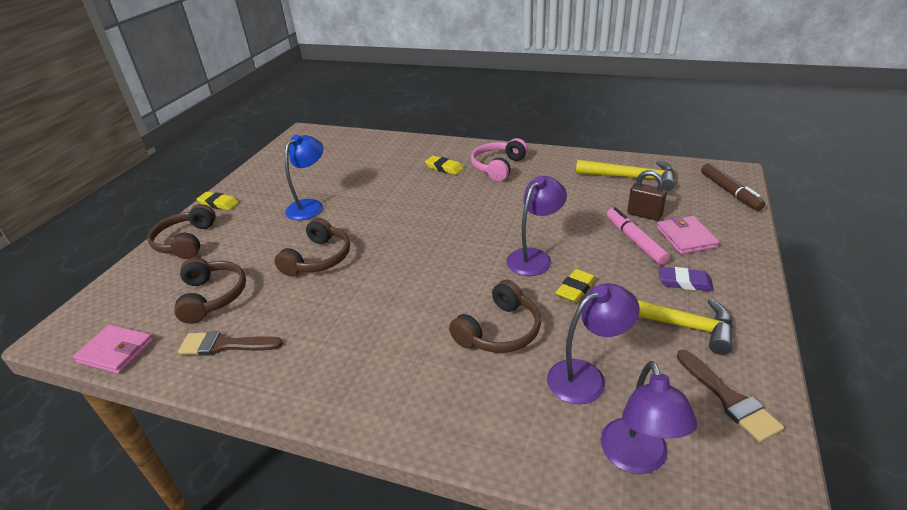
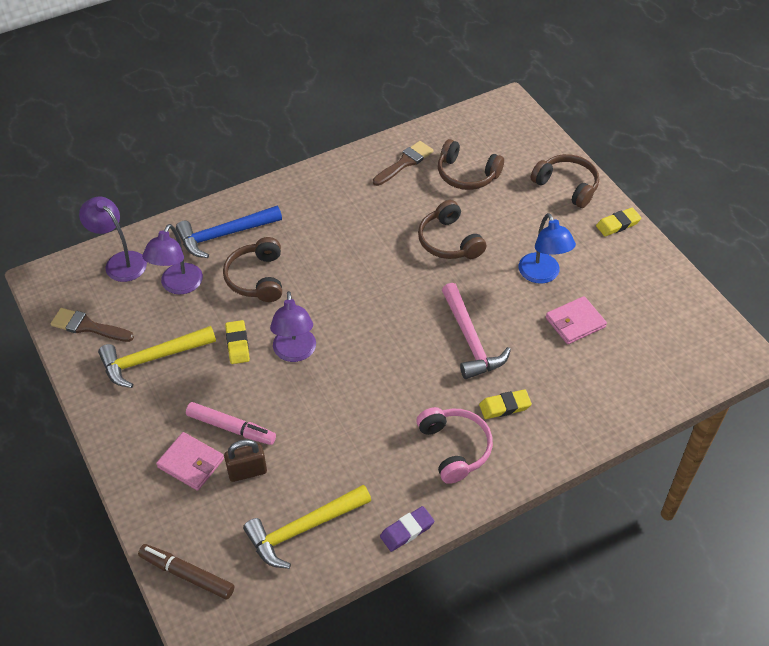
camera: 130 degrees right, 15 degrees up
pink wallet [73,325,154,374] -> pink wallet moved to [546,296,607,344]
purple eraser [659,267,714,291] -> purple eraser moved to [380,506,434,552]
none -> blue hammer [176,206,282,258]
none -> pink hammer [442,283,511,379]

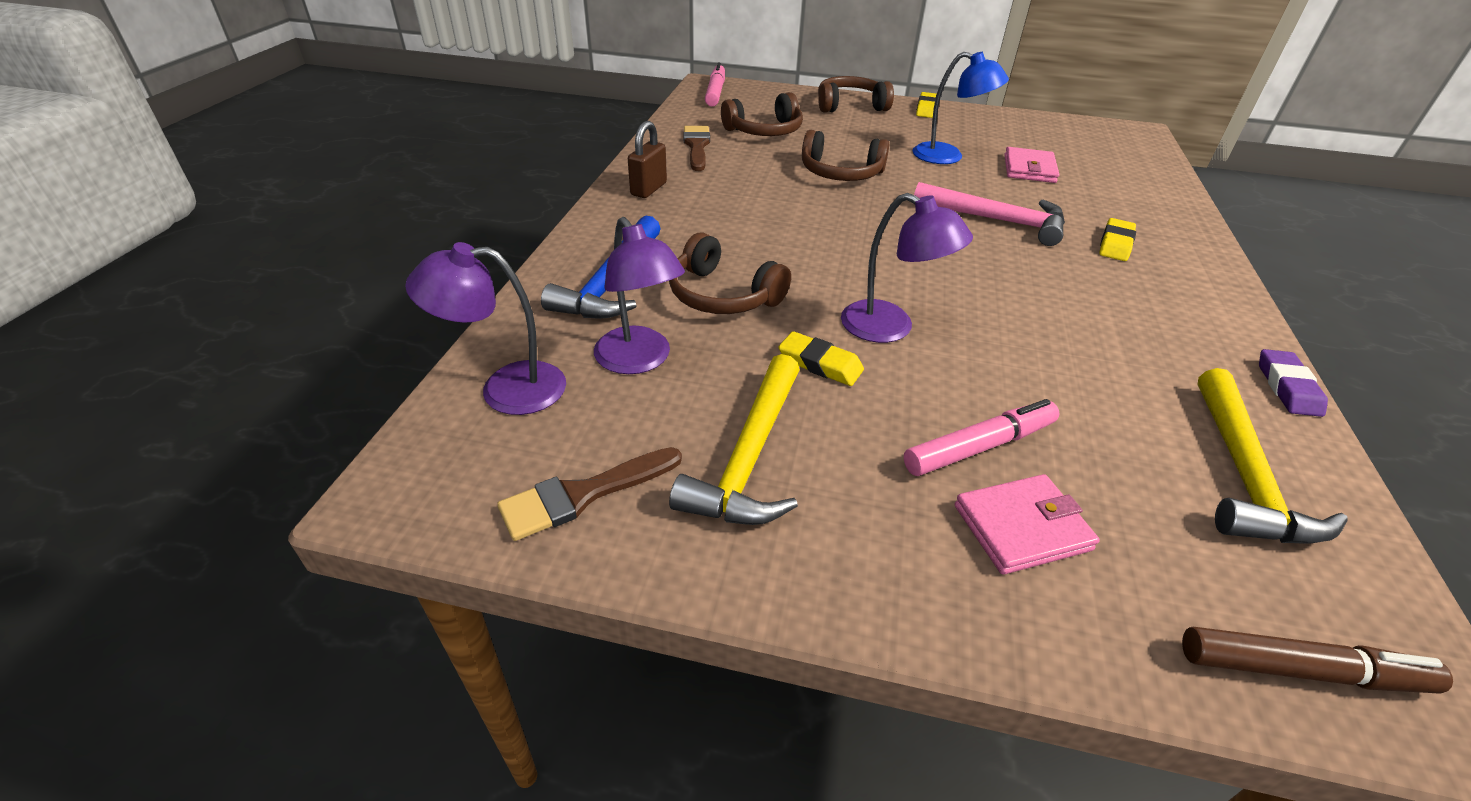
camera: 50 degrees left, 10 degrees down
brown marker [138,544,234,600] -> brown marker turned 150 degrees counterclockwise [1182,627,1453,694]
brown padlock [224,439,267,482] -> brown padlock moved to [628,121,667,198]
pink headphones [416,407,493,484] -> none
none -> pink marker [705,63,725,107]

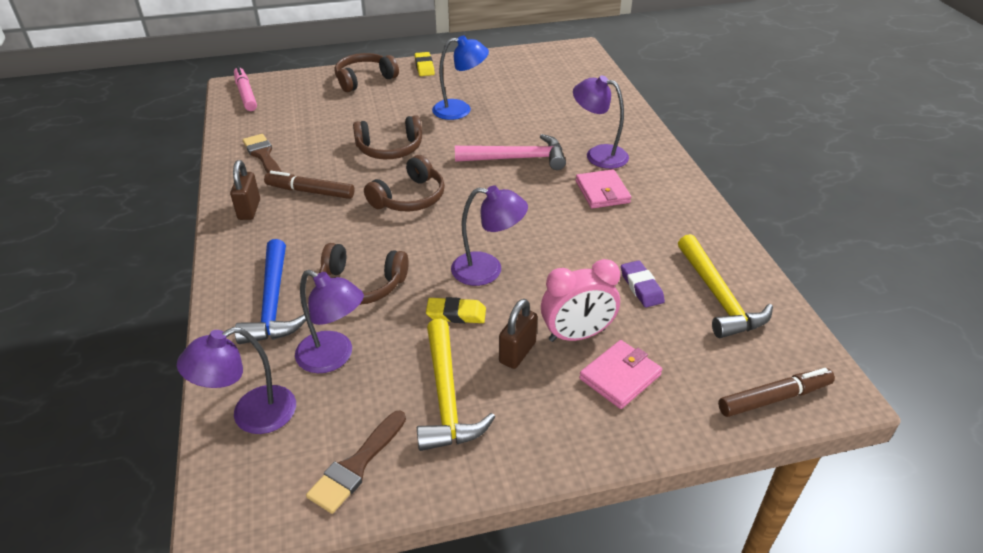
camera: 25 degrees left, 0 degrees up
brown headphones [721,92,803,136] -> brown headphones moved to [364,155,445,212]
pink marker [904,399,1059,476] -> pink clock [541,259,620,342]
pink wallet [1004,147,1059,183] -> pink wallet moved to [576,169,631,209]
yellow eraser [1099,218,1136,261] -> purple lamp [573,76,629,169]
purple eraser [1259,349,1328,417] -> purple eraser moved to [621,260,665,308]
none -> brown marker [264,171,355,199]
none -> brown padlock [499,299,538,369]

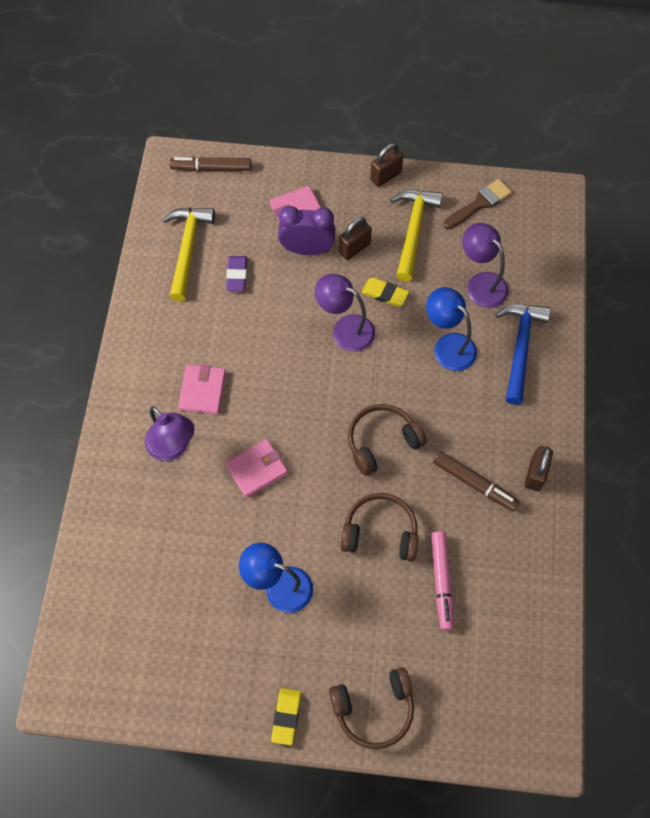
camera: 160 degrees left, 25 degrees up
purple lamp [177,327,296,434] -> none
pink marker [234,66,257,111] -> pink marker moved to [431,531,454,631]
brown brush [243,134,282,173] -> none
brown headphones [319,243,409,305] -> blue lamp [426,287,477,371]
pink hammer [455,134,566,170] -> pink wallet [225,439,288,498]
pink clock [541,259,620,342] -> purple clock [278,206,336,255]
none -> brown padlock [370,143,403,187]

